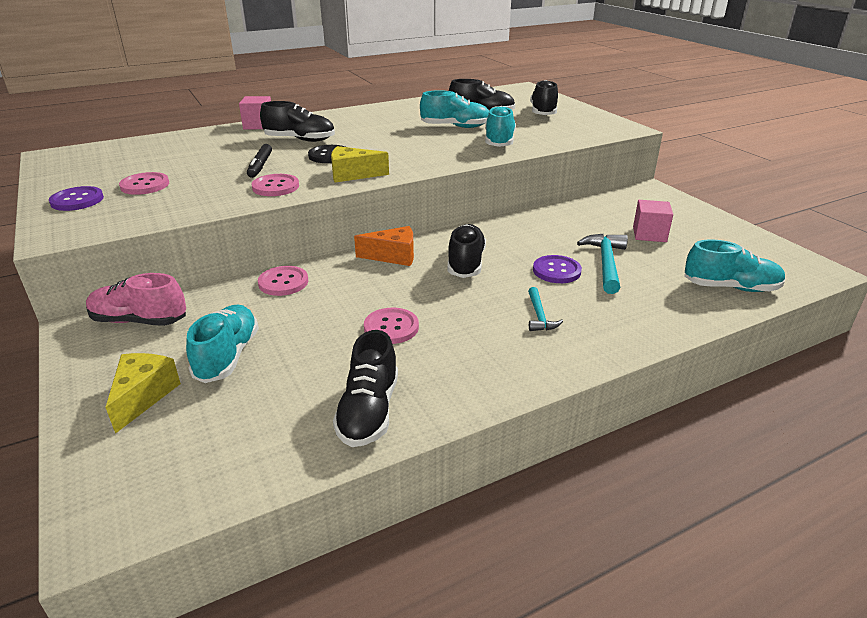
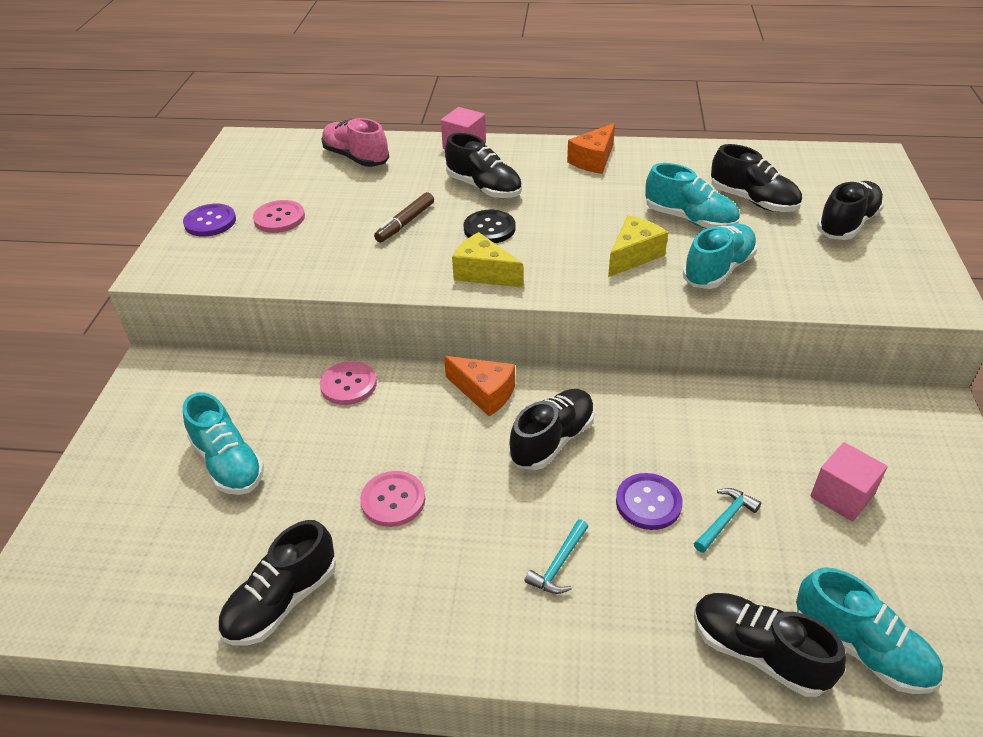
camera: 35 degrees right, 10 degrees up
pink shoe [86,273,186,326] -> pink shoe moved to [322,118,389,167]
yellow cheese [105,353,181,434] -> yellow cheese moved to [608,215,668,277]
turquoise shoe [186,305,259,383] -> turquoise shoe turned 105 degrees clockwise [183,392,264,495]
black marker [247,144,272,178] -> brown marker [374,192,434,243]
pink button [252,174,299,196] -> none
turquoise hammer [577,234,628,294] -> turquoise hammer [694,488,761,553], size x0.59
none -> orange cheese [567,123,615,174]
none -> black shoe [694,593,846,697]

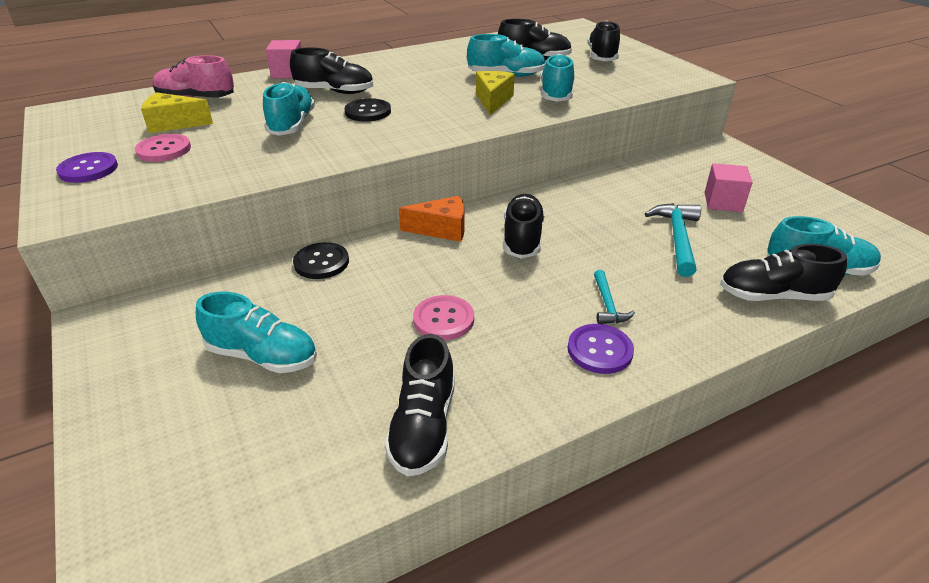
camera: 35 degrees left, 5 degrees down
pink button [320,361,377,405] -> black button [293,242,349,279]
brown marker [374,192,434,243] -> turquoise shoe [263,82,315,136]
yellow cheese [452,232,523,288] -> yellow cheese moved to [141,92,213,133]
orange cheese [567,123,615,174] -> none
purple button [616,473,683,530] -> purple button moved to [568,324,634,374]
turquoise hammer [694,488,761,553] -> turquoise hammer [645,203,701,277], size x1.69

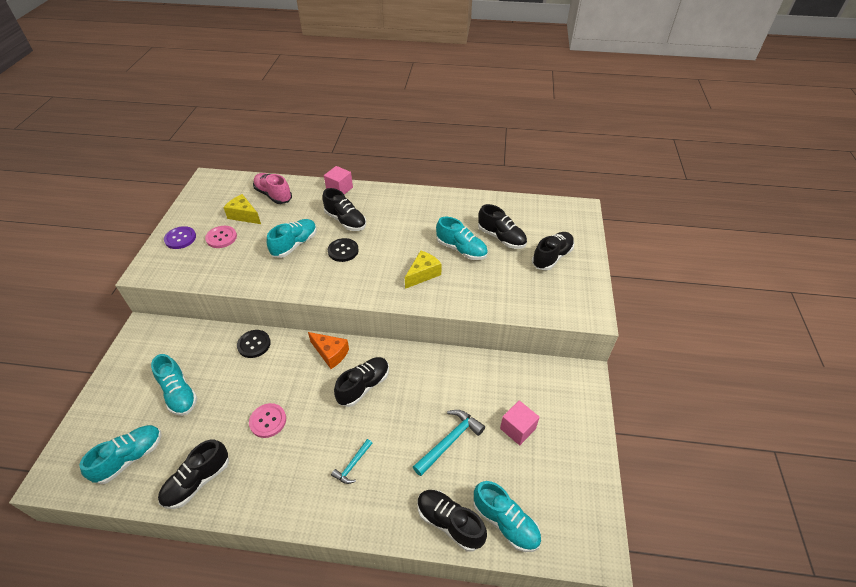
camera: 35 degrees right, 10 degrees up
turquoise shoe [540,54,575,102] -> turquoise shoe moved to [79,425,162,484]
purple button [568,324,634,374] -> none

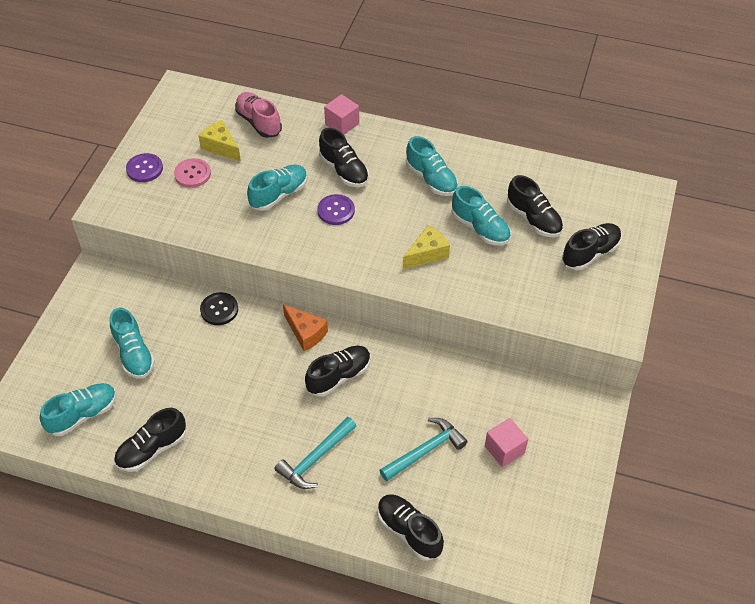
camera: 10 degrees right, 5 degrees up
pink button [249,403,286,438] -> none
black button [328,238,359,262] -> purple button [317,194,355,225]
turquoise hammer [331,439,372,484] -> turquoise hammer [274,417,356,489], size x1.69
turquoise shoe [473,481,541,552] -> turquoise shoe moved to [406,136,458,196]

